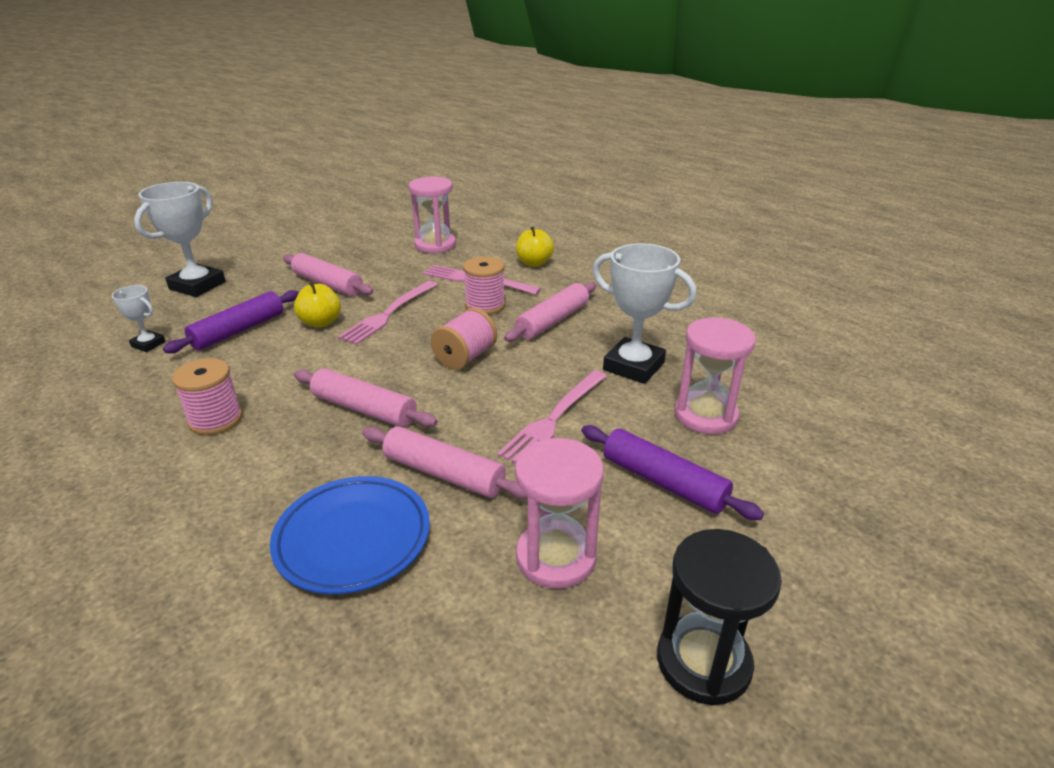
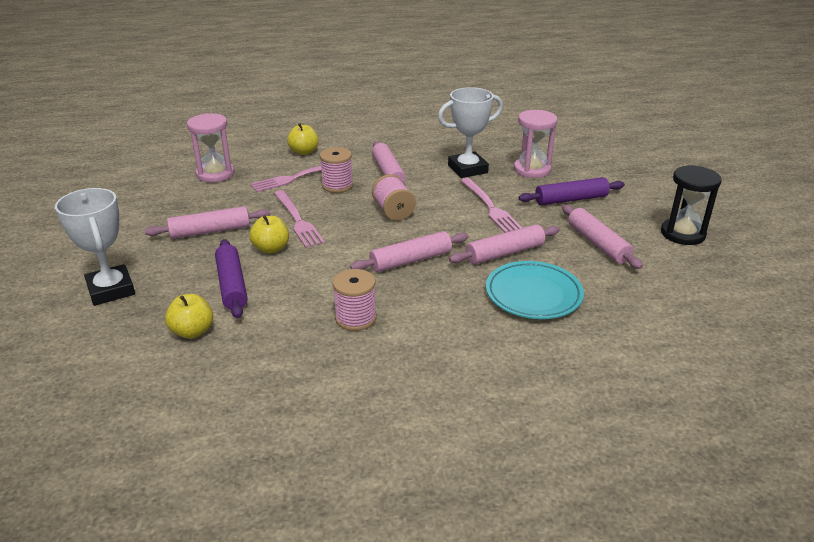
camera: 55 degrees left, 0 degrees up
white trophy [112,285,166,352] -> yellow apple [165,294,213,339]
blue plate [270,476,430,594] -> turquoise plate [486,261,584,319]
pink hourglass [515,438,604,589] -> pink rolling pin [562,205,643,269]

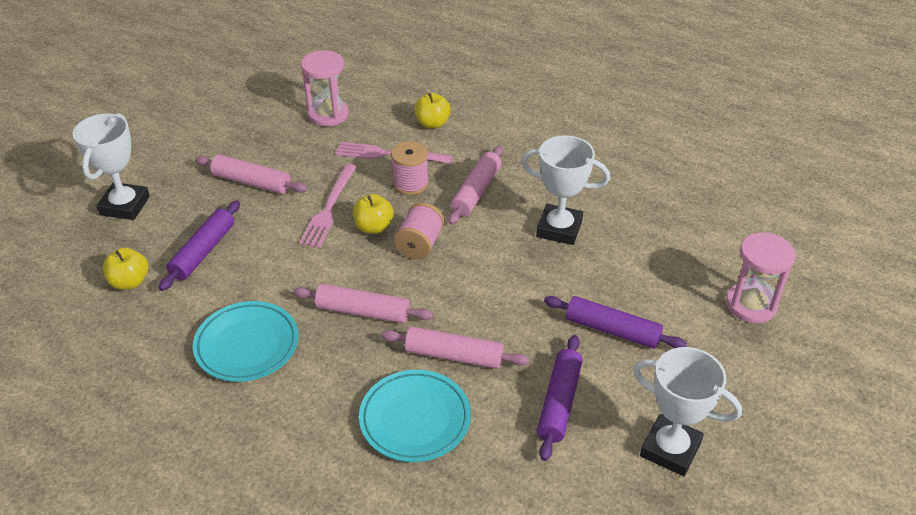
camera: 40 degrees right, 10 degrees up
yellow apple [249,215,289,254] -> yellow apple moved to [353,194,394,234]
pink spool [333,269,376,331] -> turquoise plate [193,301,299,382]
pink fork [460,178,522,233] -> none
pink hourglass [514,110,557,178] -> pink hourglass moved to [726,232,796,323]
pink rolling pin [562,205,643,269] -> purple rolling pin [537,335,583,461]
black hourglass [661,165,722,245] -> white trophy [633,347,742,476]

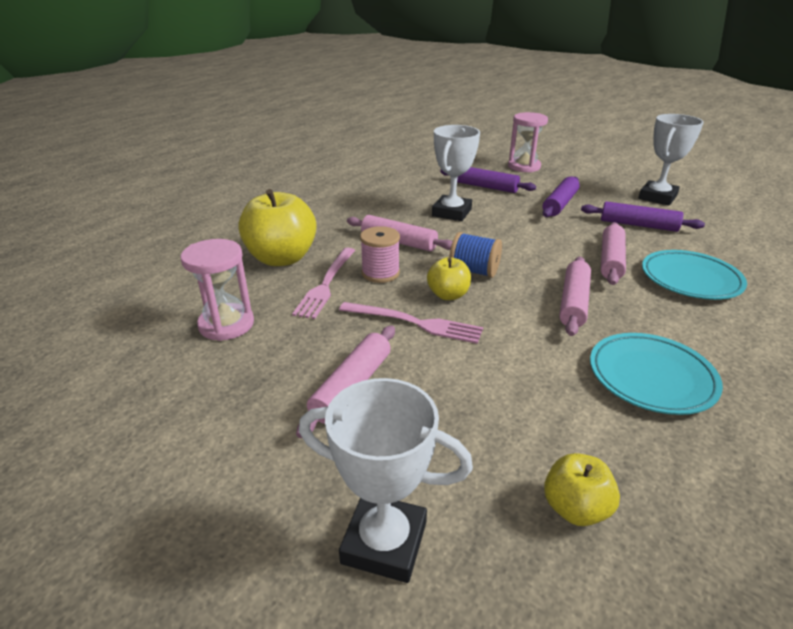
camera: 85 degrees left, 10 degrees down
purple rolling pin [159,201,240,291] -> purple rolling pin moved to [440,167,536,193]
pink spool [394,203,444,259] -> blue spool [449,232,502,278]
yellow apple [414,93,451,128] -> yellow apple [238,189,316,266], size x1.89

